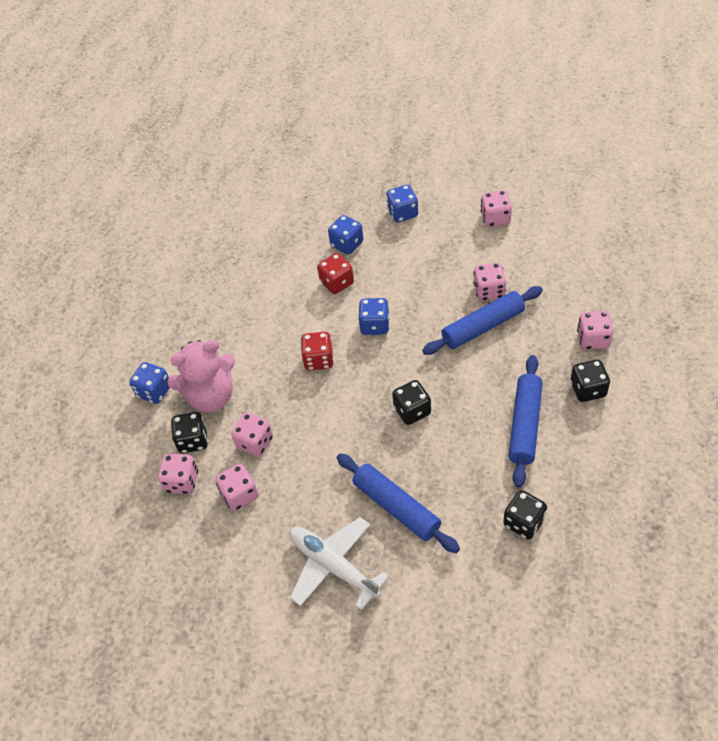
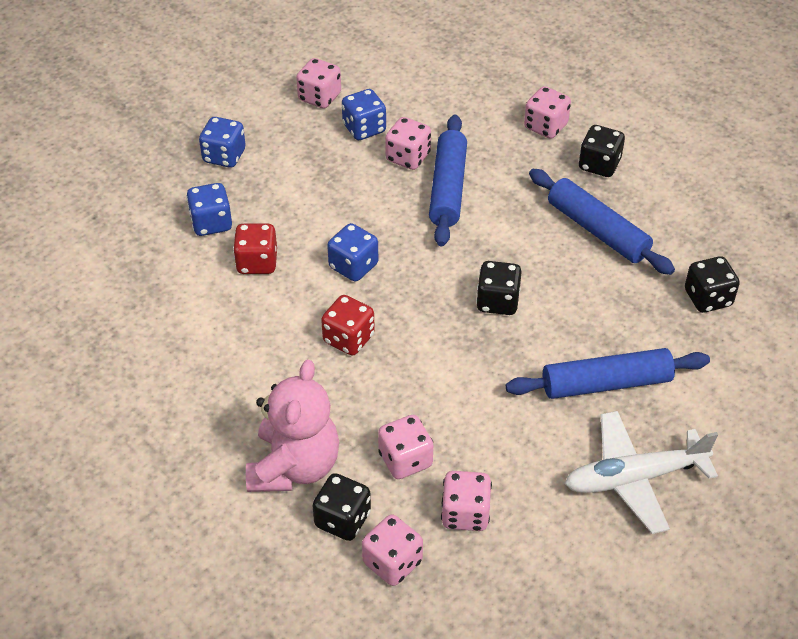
camera: 60 degrees left, 5 degrees down
blue dice [129,362,170,404] -> blue dice moved to [342,89,386,140]

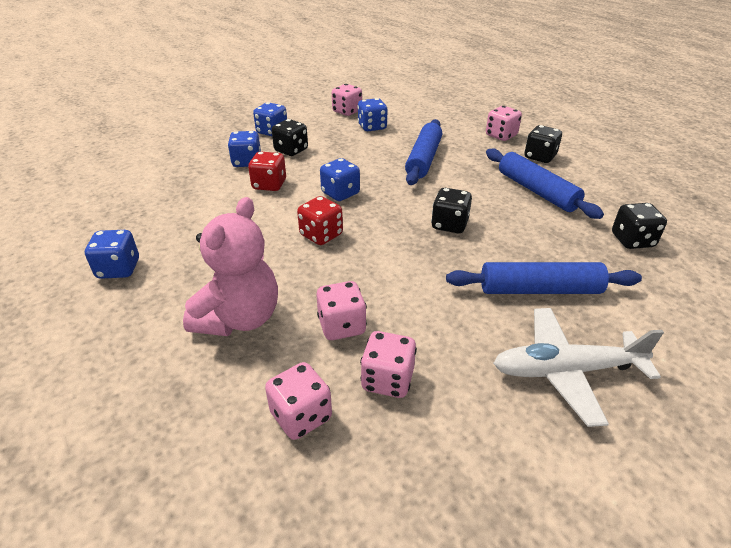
camera: 10 degrees right, 10 degrees down
black dice [312,473,371,541] -> black dice moved to [272,119,308,156]
pink dice [385,117,431,170] -> none
none -> blue dice [85,230,139,279]

